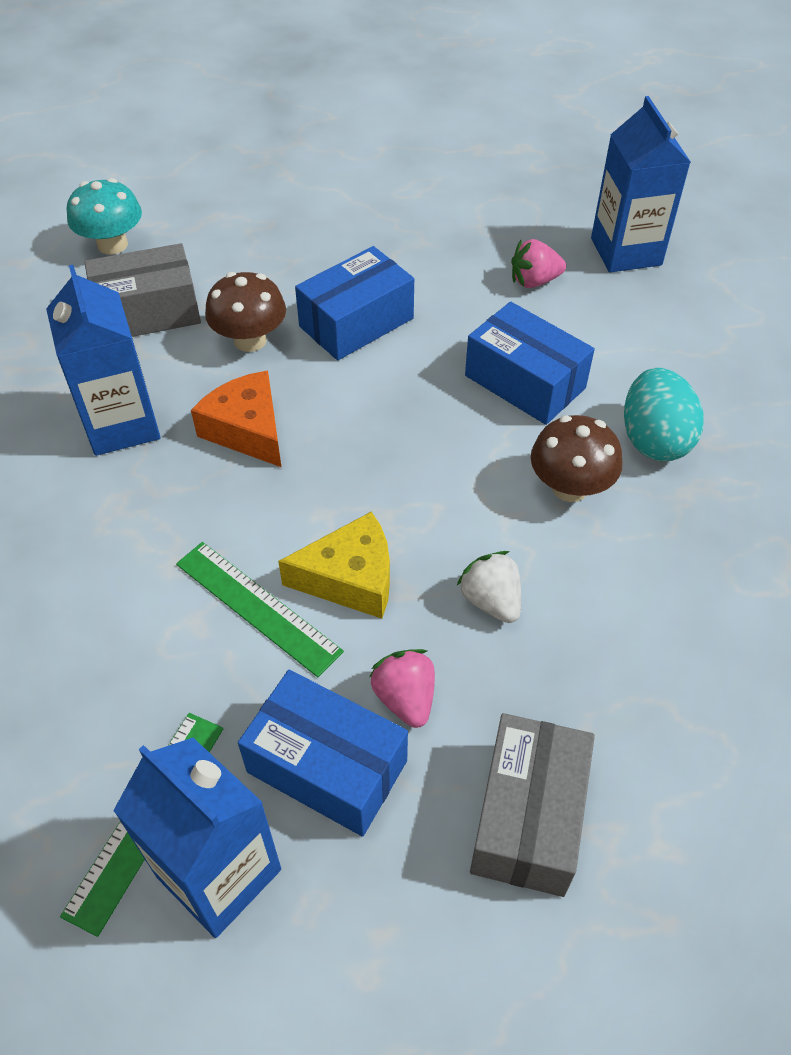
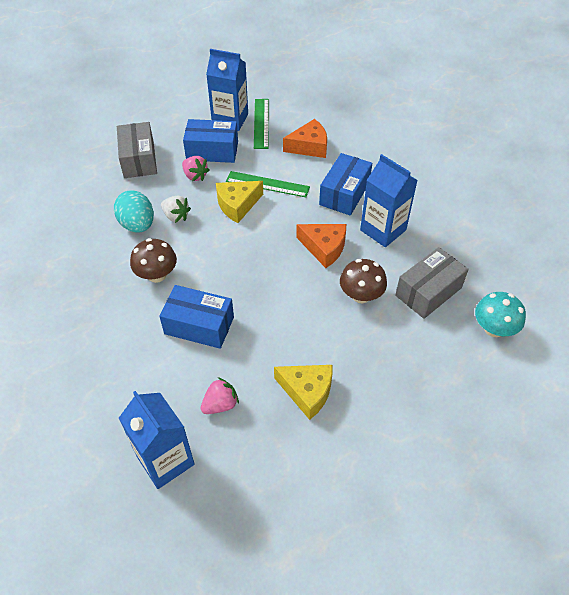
camera: 155 degrees right, 0 degrees up
blue box [295,246,414,361] -> blue box moved to [319,153,372,216]
turquoise egg [624,368,704,461] -> turquoise egg moved to [114,190,154,233]
none -> yellow cheese [274,365,333,420]
none -> orange cheese [283,119,327,158]

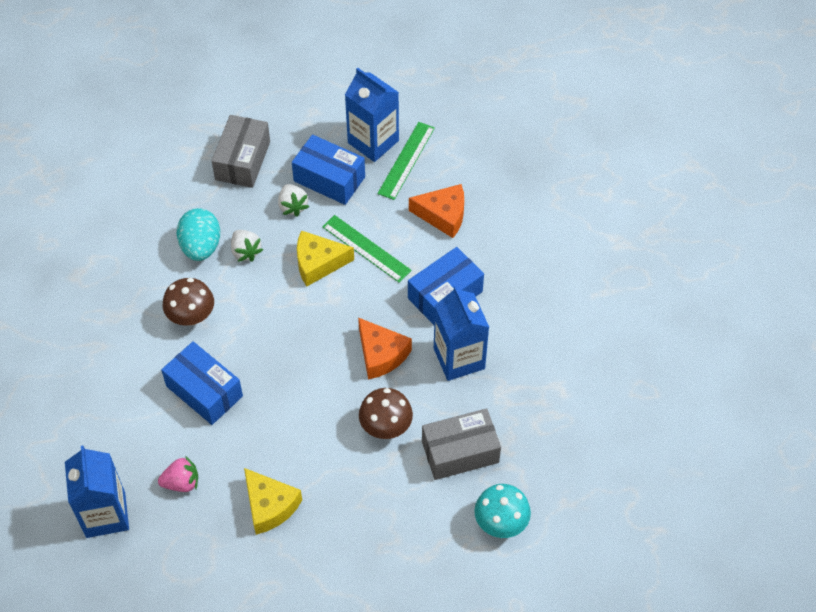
camera: 25 degrees right, 5 degrees up
pink strawberry [182,156,209,181] -> white strawberry [278,184,309,217]

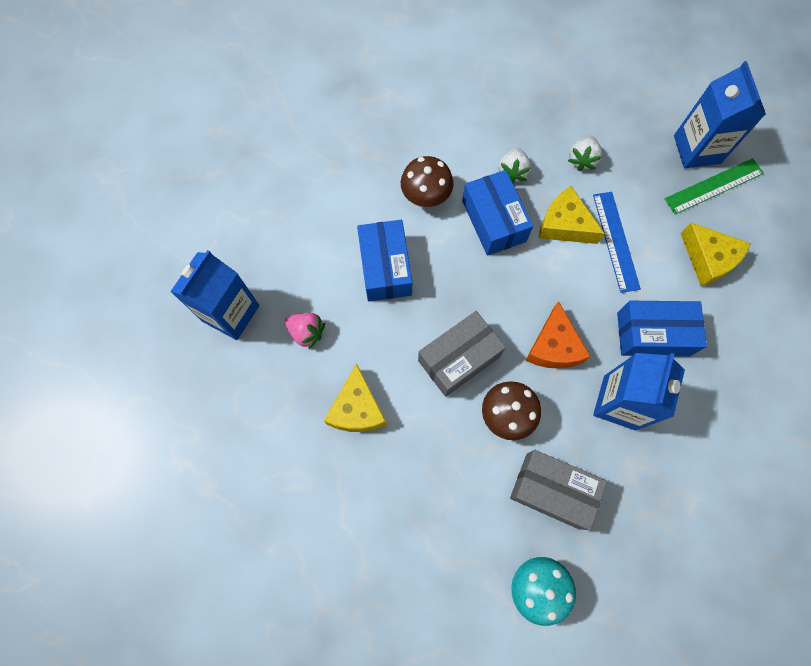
camera: 40 degrees right, 15 degrees up
turquoise egg [177,208,220,261] -> none
grey box [212,115,270,188] -> grey box moved to [418,311,506,397]
blue box [292,134,365,205] -> blue box moved to [462,170,533,256]
green ruler [322,215,412,283] -> blue ruler [593,192,641,293]
orange cheese [409,184,464,238] -> yellow cheese [681,223,751,287]

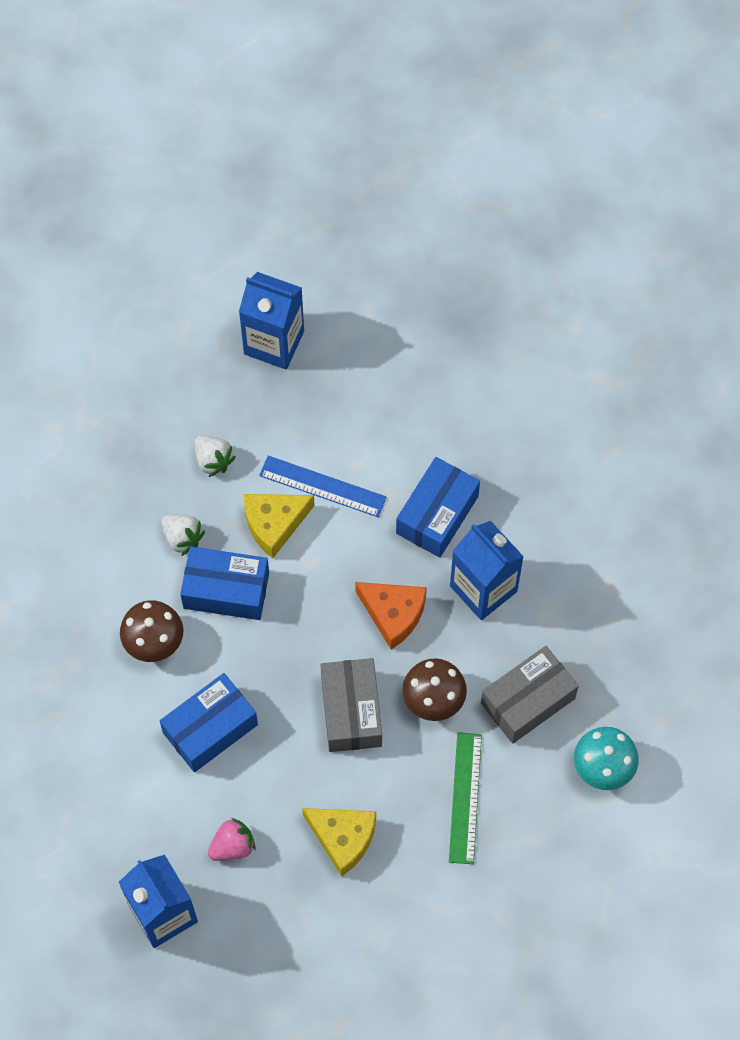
camera: 60 degrees left, 5 degrees down
blue box [357,220,412,302] -> blue box turned 60 degrees counterclockwise [160,673,258,772]
green ruler [665,158,764,214] -> green ruler moved to [449,732,482,864]
yellow cheese [681,223,751,287] -> none

